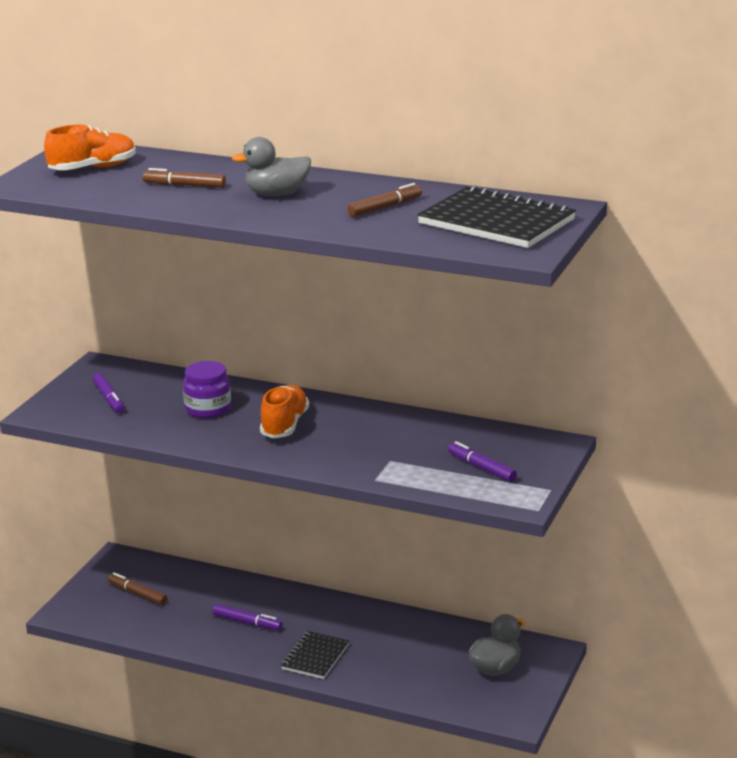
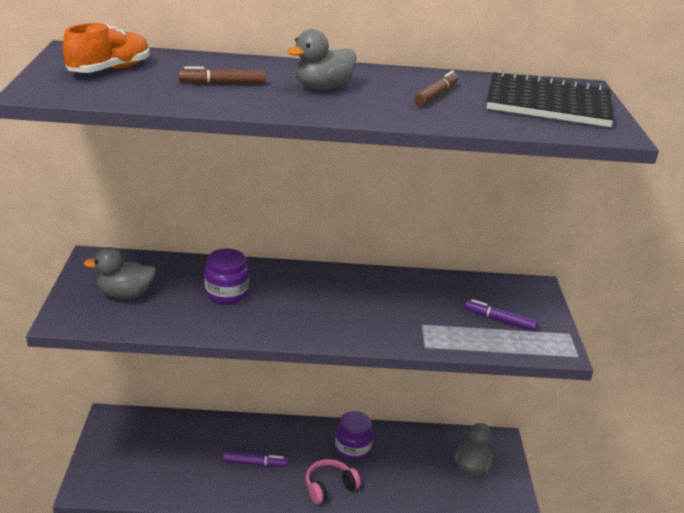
camera: 25 degrees left, 5 degrees up
purple marker [93,373,125,413] -> grey duck [84,247,156,299]
brown marker [108,572,167,605] -> none
orange shoe [260,385,309,438] -> none
black notebook [281,631,349,679] -> pink headphones [305,459,361,504]
none -> purple jar [335,411,373,460]

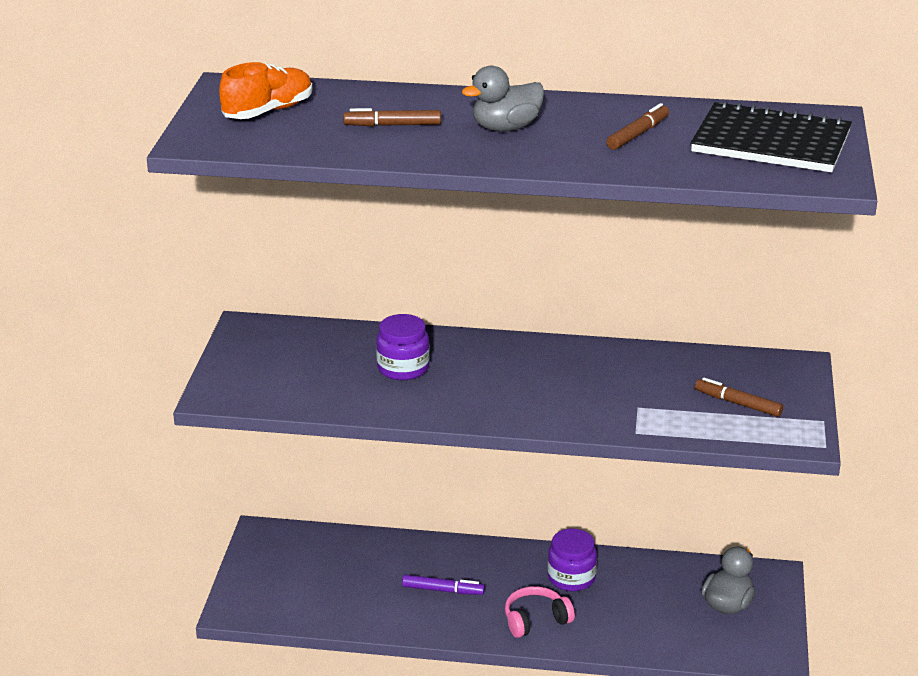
camera: 10 degrees right, 0 degrees up
grey duck [84,247,156,299] -> none
purple marker [464,299,538,331] -> brown marker [695,378,783,417]

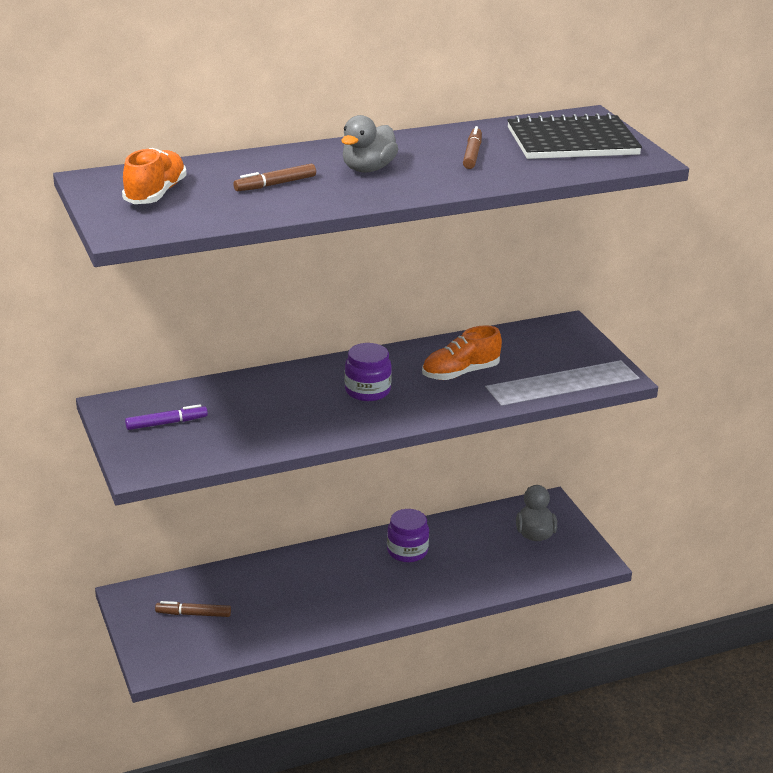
camera: 30 degrees left, 0 degrees up
purple jar [376,314,430,380] -> purple jar moved to [344,343,392,401]
purple marker [402,575,485,595] -> purple marker moved to [125,404,208,430]
pink headphones [505,586,575,638] -> none
brown marker [695,378,783,417] -> brown marker moved to [155,601,231,617]
none -> orange shoe [422,325,502,380]

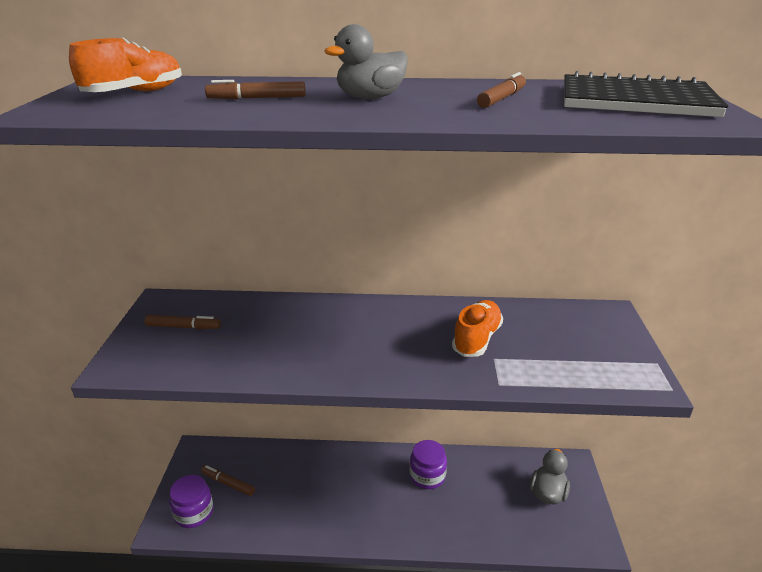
camera: 25 degrees right, 0 degrees up
purple marker [125,404,208,430] -> brown marker [145,315,221,329]
purple jar [344,343,392,401] -> purple jar moved to [169,475,213,528]
orange shoe [422,325,502,380] -> orange shoe turned 120 degrees clockwise [452,300,503,357]

